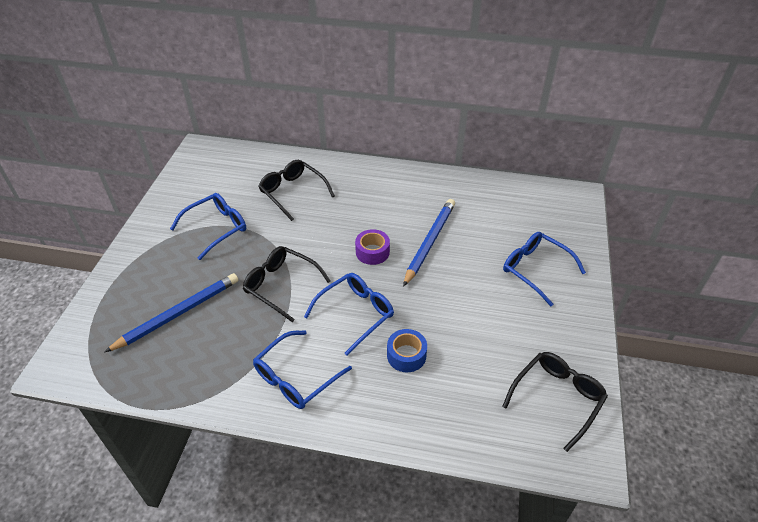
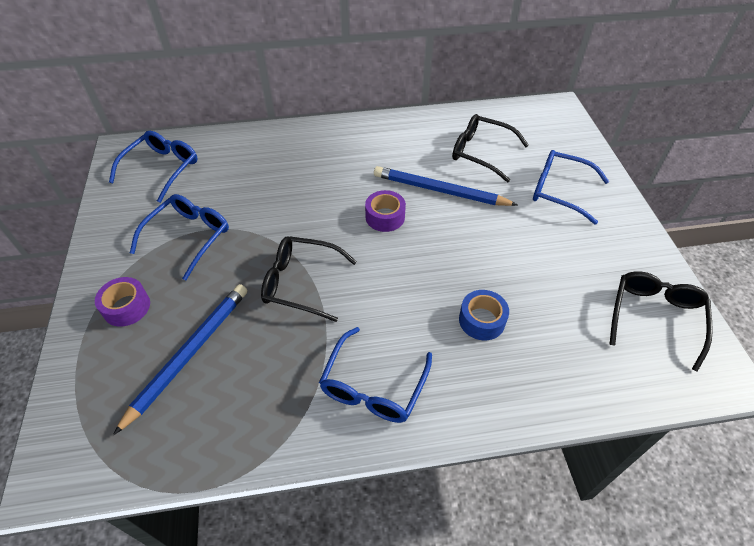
camera: 20 degrees left, 5 degrees up
black glasses [258,160,335,221] -> black glasses moved to [452,114,529,182]
blue glasses [304,273,394,356] -> blue glasses moved to [109,131,198,203]
blue pencil [403,199,455,287] -> blue pencil turned 75 degrees counterclockwise [374,166,518,206]
none -> purple tape [95,277,150,327]

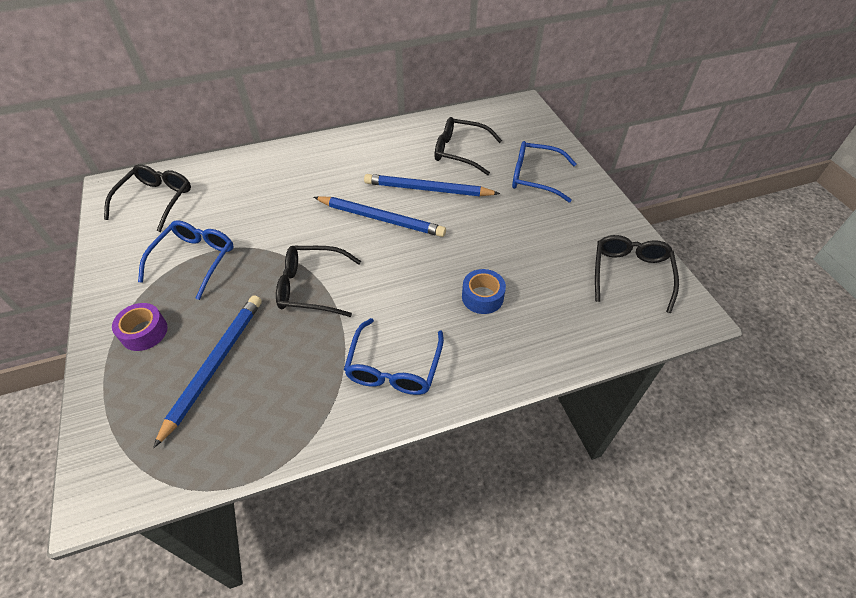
camera: 10 degrees left, 0 degrees up
blue glasses [109,131,198,203] -> black glasses [104,164,191,232]
purple tape [365,190,406,232] -> blue pencil [314,196,446,237]

